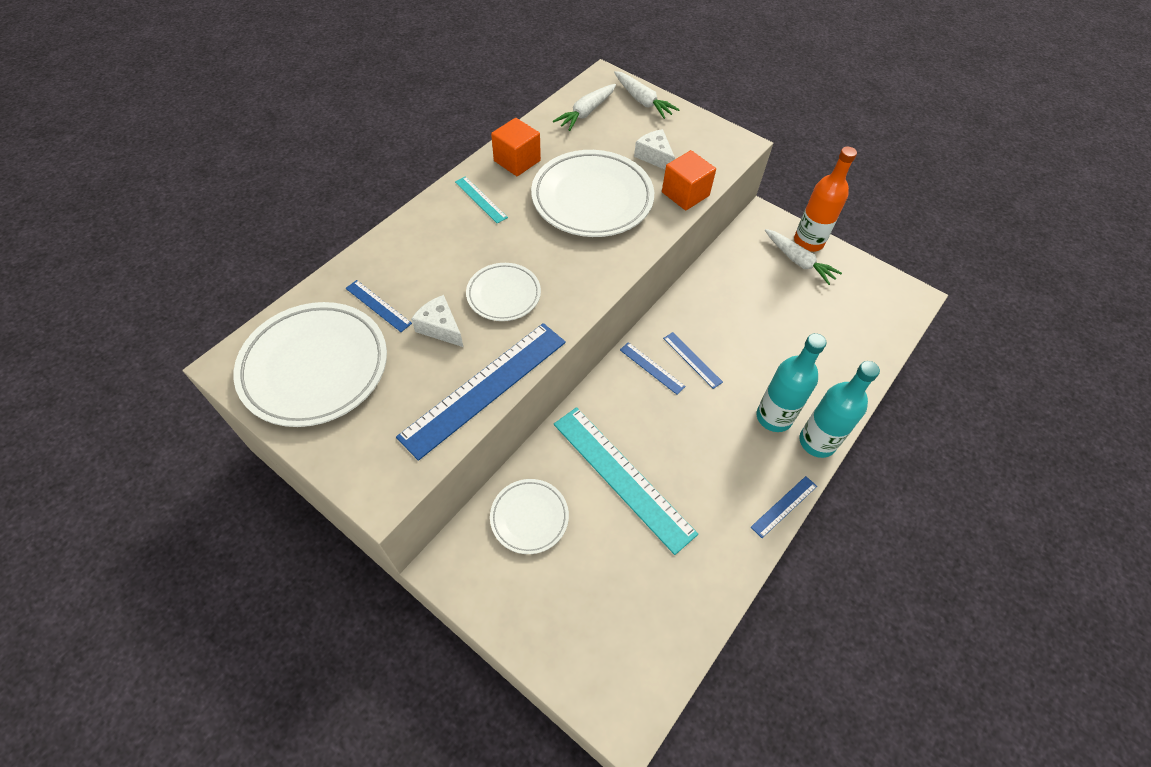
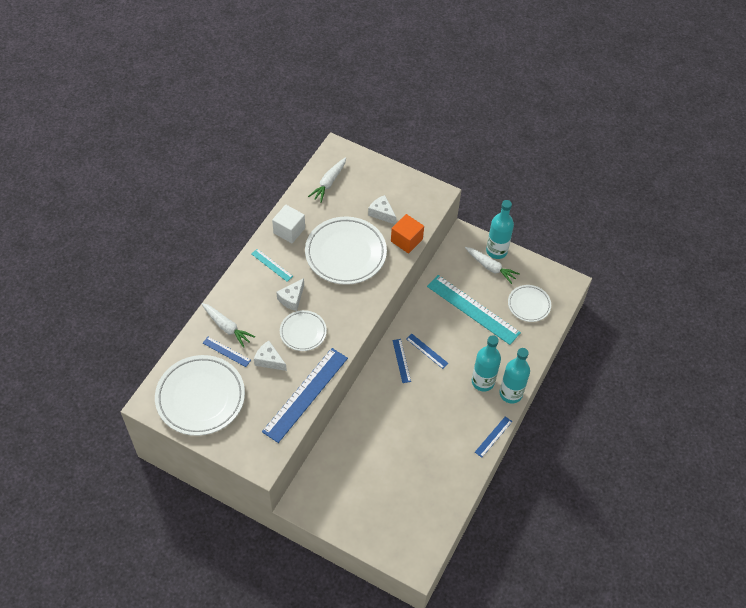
camera: 10 degrees left, 0 degrees up
white plate [490,479,569,554] -> white plate moved to [508,285,551,322]
orange cube [491,118,541,176] -> white cube [272,205,305,243]
turquoise ruler [554,407,698,555] -> turquoise ruler moved to [427,275,521,345]
white carrot [614,71,680,119] -> white carrot moved to [202,303,255,348]
blue ruler [620,342,686,394] -> blue ruler turned 45 degrees clockwise [392,339,411,383]
orange bottle [794,147,857,252] -> turquoise bottle [486,200,514,259]
none -> white cheese [276,278,304,311]

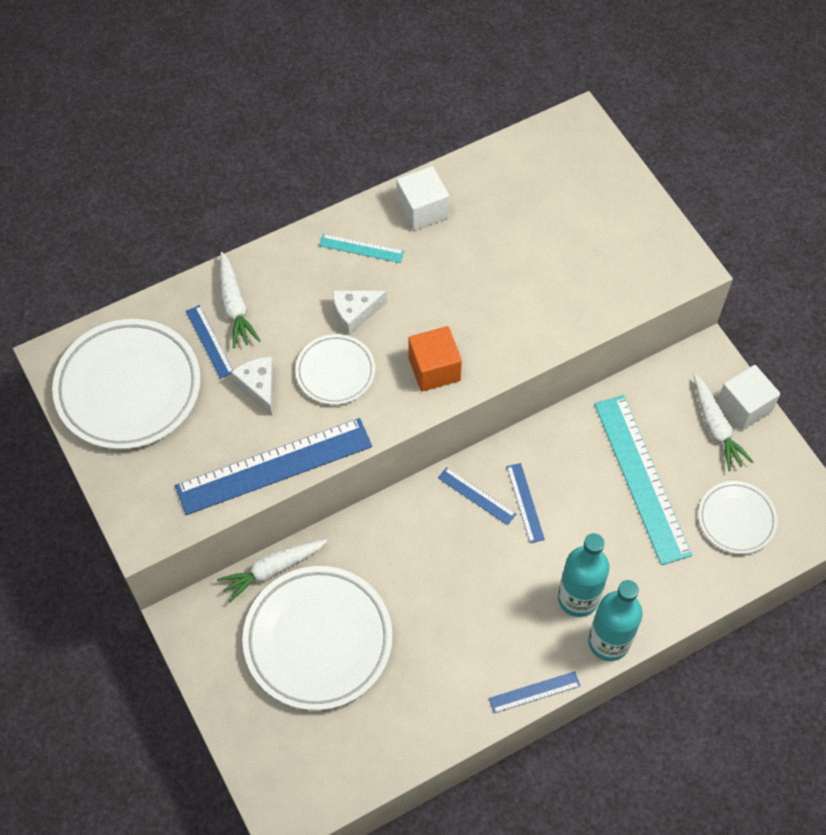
camera: 35 degrees right, 5 degrees up
turquoise ruler [252,249,293,282] -> turquoise ruler turned 60 degrees counterclockwise [319,234,404,263]
white plate [305,216,387,285] -> white plate moved to [242,566,393,710]
white carrot [308,157,346,203] -> white carrot moved to [217,539,327,603]
white cheese [368,195,397,224] -> none
orange cube [391,214,424,253] -> orange cube moved to [408,326,462,392]
blue ruler [392,339,411,383] -> blue ruler turned 75 degrees counterclockwise [438,467,516,525]
turquoise bottle [486,200,514,259] -> white cube [717,365,780,430]

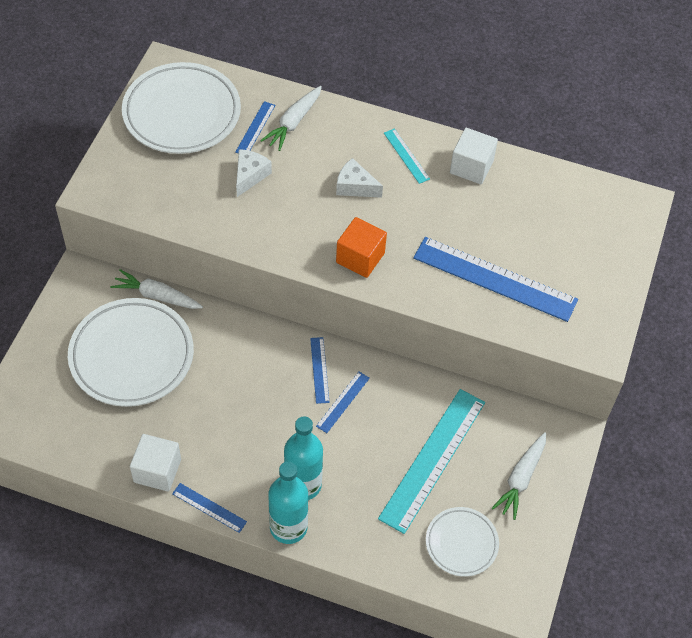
camera: 45 degrees right, 5 degrees down
blue ruler [175,418,372,515] -> blue ruler moved to [413,237,578,322]
white plate [295,334,375,405] -> none
white cube [717,365,780,430] -> white cube moved to [130,434,181,492]

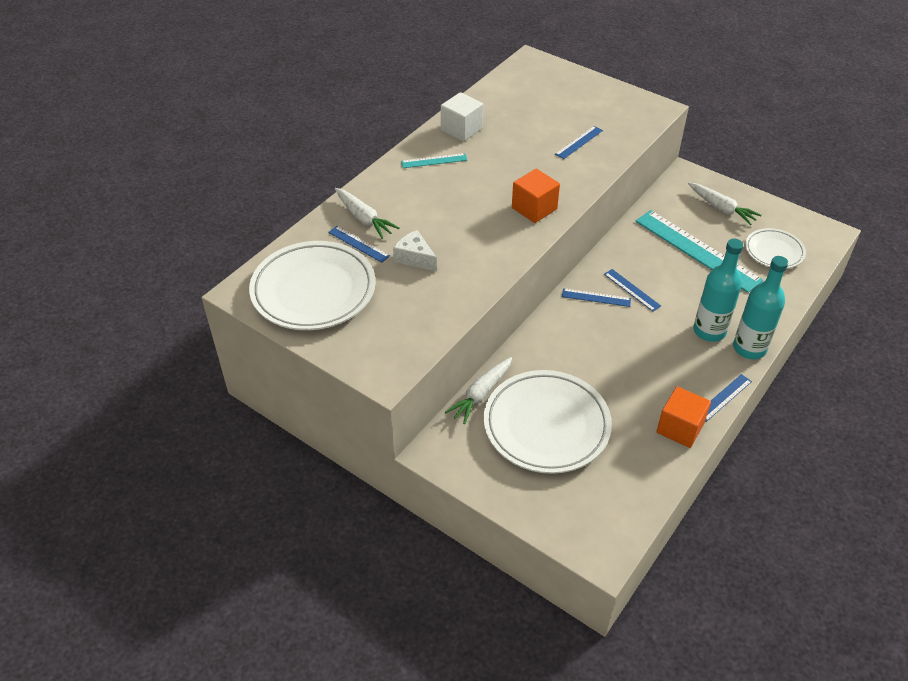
camera: 70 degrees left, 10 degrees down
white cube [130,434,181,492] -> orange cube [656,386,711,448]
white cheese [336,158,383,198] -> none
blue ruler [413,237,578,322] -> blue ruler [555,126,603,159], size x0.46

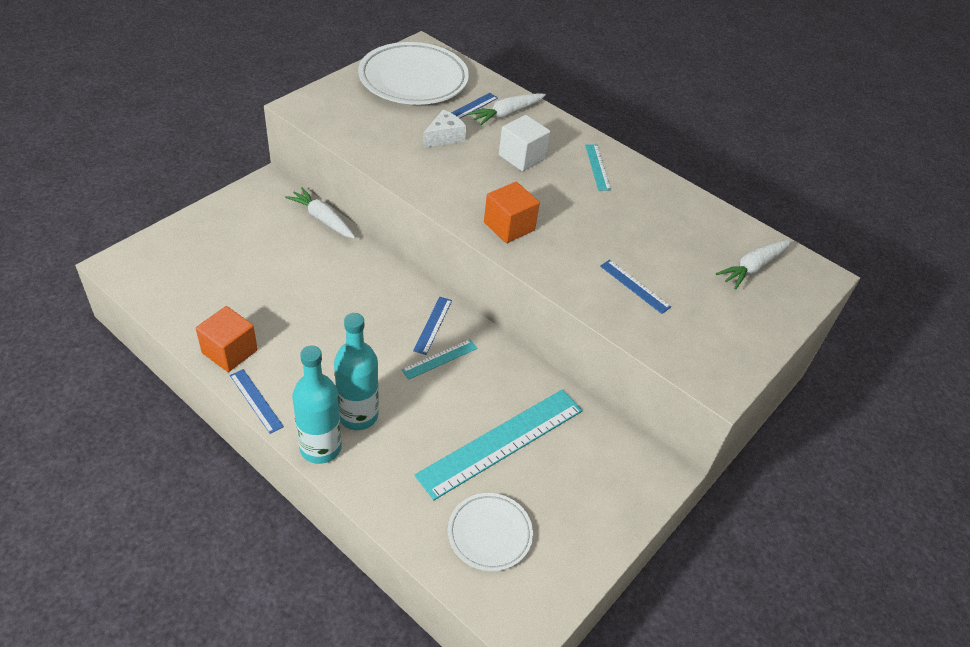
camera: 90 degrees right, 0 degrees up
white cube [441,92,483,142] -> white cube moved to [499,115,551,171]
white plate [484,370,612,474] -> none
blue ruler [604,269,661,311] -> turquoise ruler [401,339,477,380]
white carrot [688,182,762,225] -> white carrot moved to [716,240,791,289]

